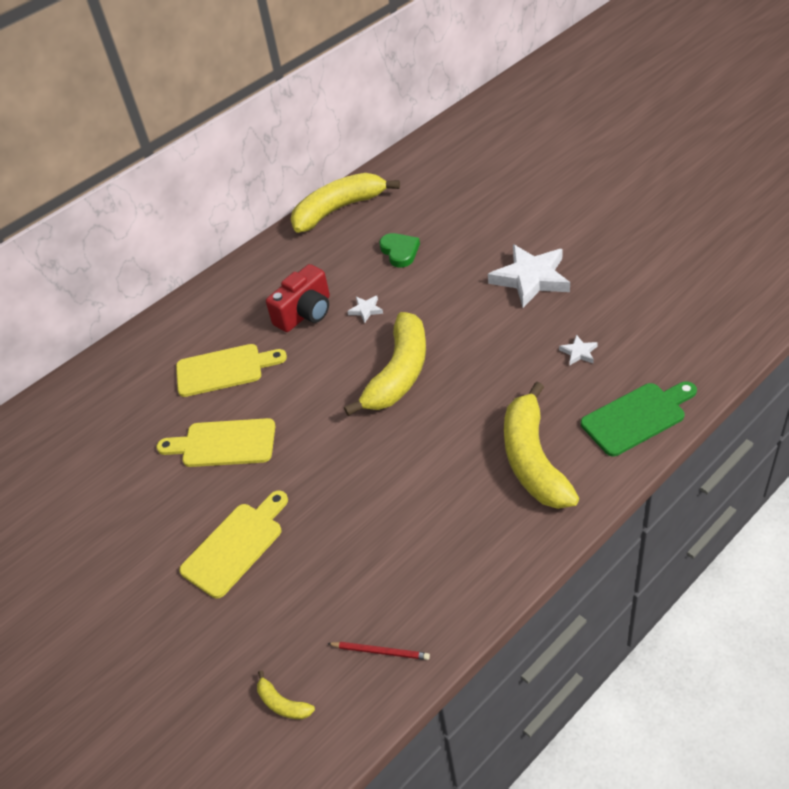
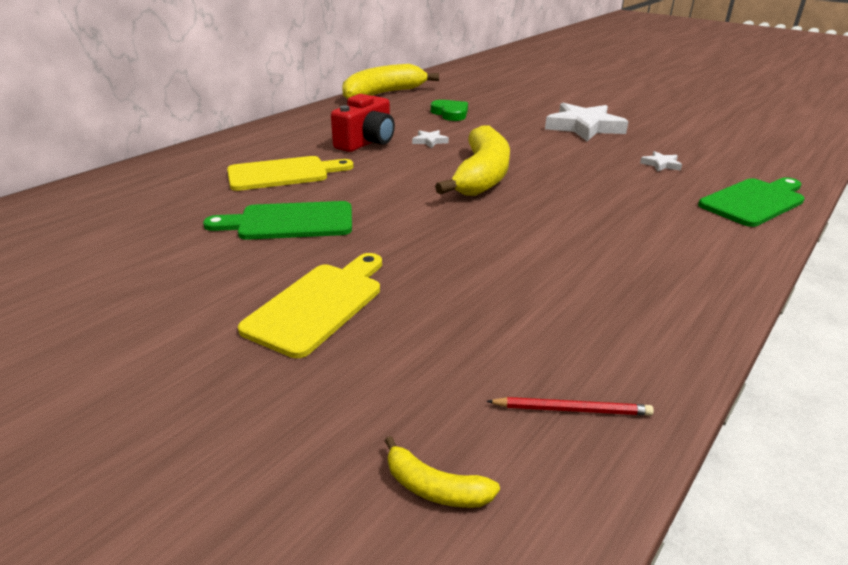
camera: 15 degrees left, 15 degrees down
yellow cutting board [157,418,276,467] -> green cutting board [203,201,352,240]
yellow banana [504,382,579,509] -> none

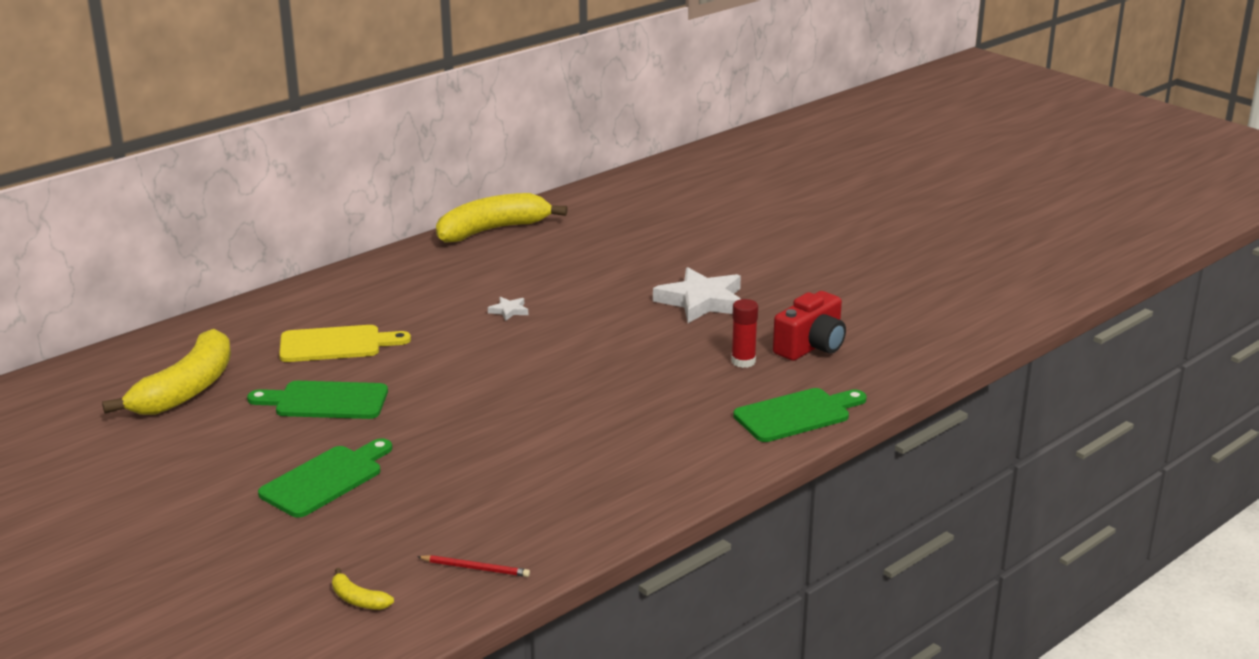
camera: 10 degrees right, 5 degrees down
yellow cutting board [238,253,382,358] -> green cutting board [258,438,392,518]
red camera [331,94,395,152] -> red camera moved to [773,291,846,361]
green heart [431,100,468,121] -> none
yellow banana [435,125,510,196] -> yellow banana moved to [102,329,231,415]
white star [640,151,682,172] -> red glue stick [731,299,758,368]

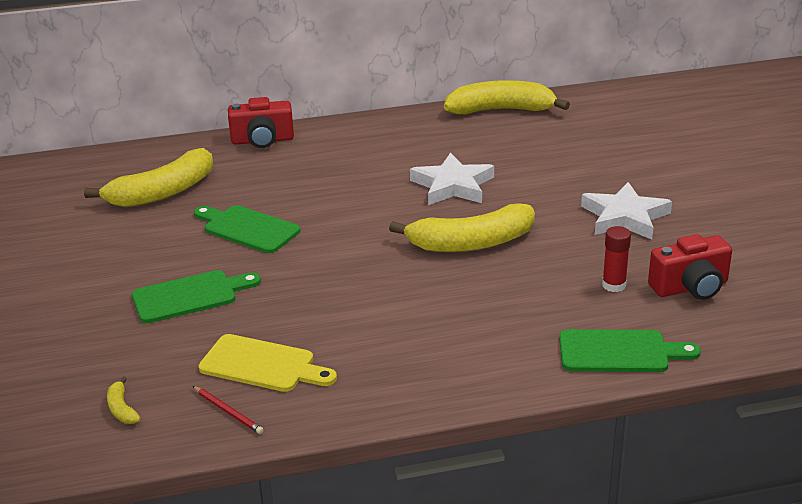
camera: 30 degrees right, 5 degrees up
yellow cutting board [279,325,411,362] -> yellow cutting board moved to [199,334,337,392]
white star [488,297,528,321] -> white star [410,152,494,205], size x2.31
none -> red camera [228,97,294,148]
none -> yellow banana [389,203,535,252]

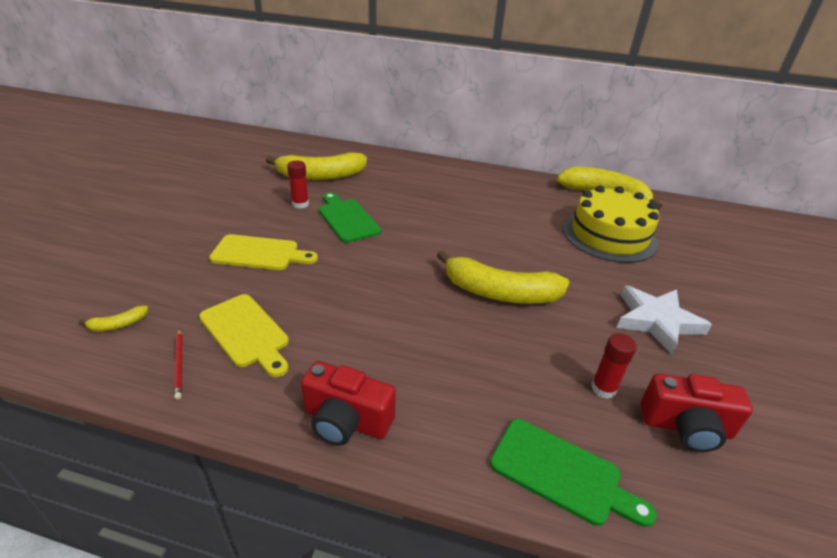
camera: 25 degrees right, 5 degrees up
yellow banana [107,376,141,424] -> yellow banana turned 120 degrees counterclockwise [79,305,148,331]
green cutting board [132,270,261,323] -> yellow cutting board [209,234,318,270]
red camera [228,97,294,148] -> red camera moved to [301,361,396,446]
white star [410,152,494,205] -> none
none -> red glue stick [287,161,309,209]
none -> yellow cake [563,186,659,263]

